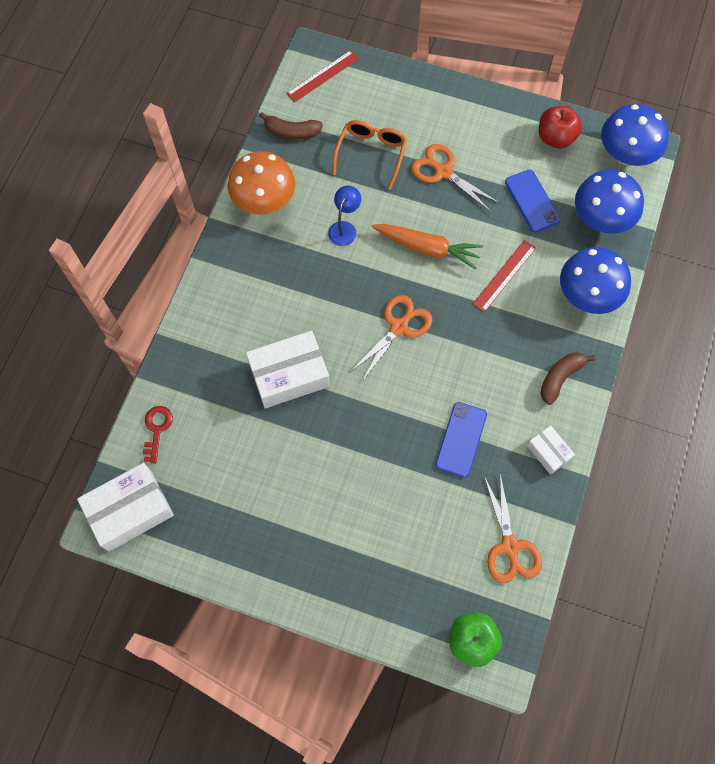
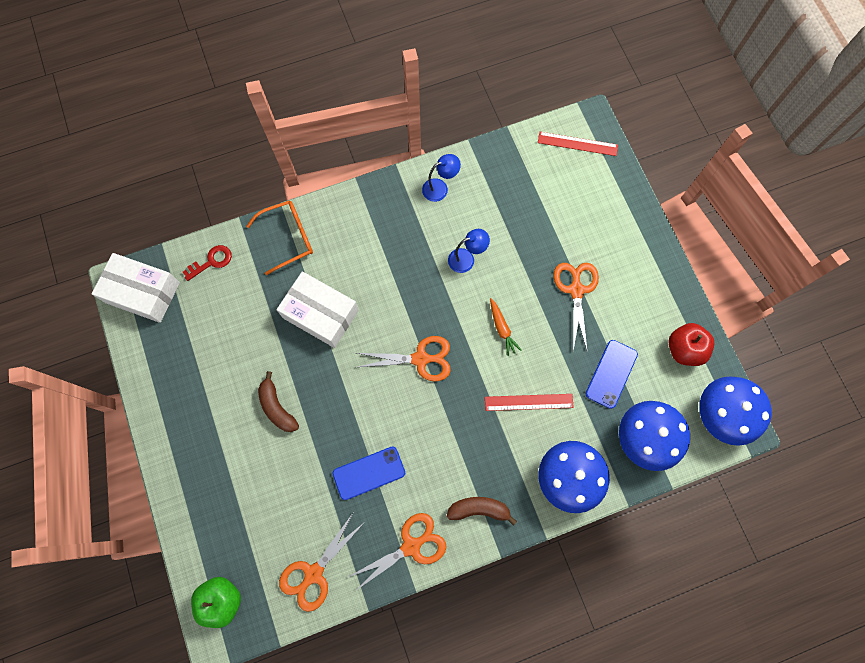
camera: 50 degrees right, 5 degrees up
orange mushroom [228,151,295,215] -> blue lamp [422,154,461,202]
brown banana [259,112,323,140] -> brown banana moved to [258,371,299,432]
orange glasses [332,120,407,190] -> orange glasses moved to [246,200,313,275]
orange carrot [371,224,483,270] -> orange carrot [490,298,522,356], size x0.57
white box [527,426,575,475] -> orange scissors [348,513,447,592]

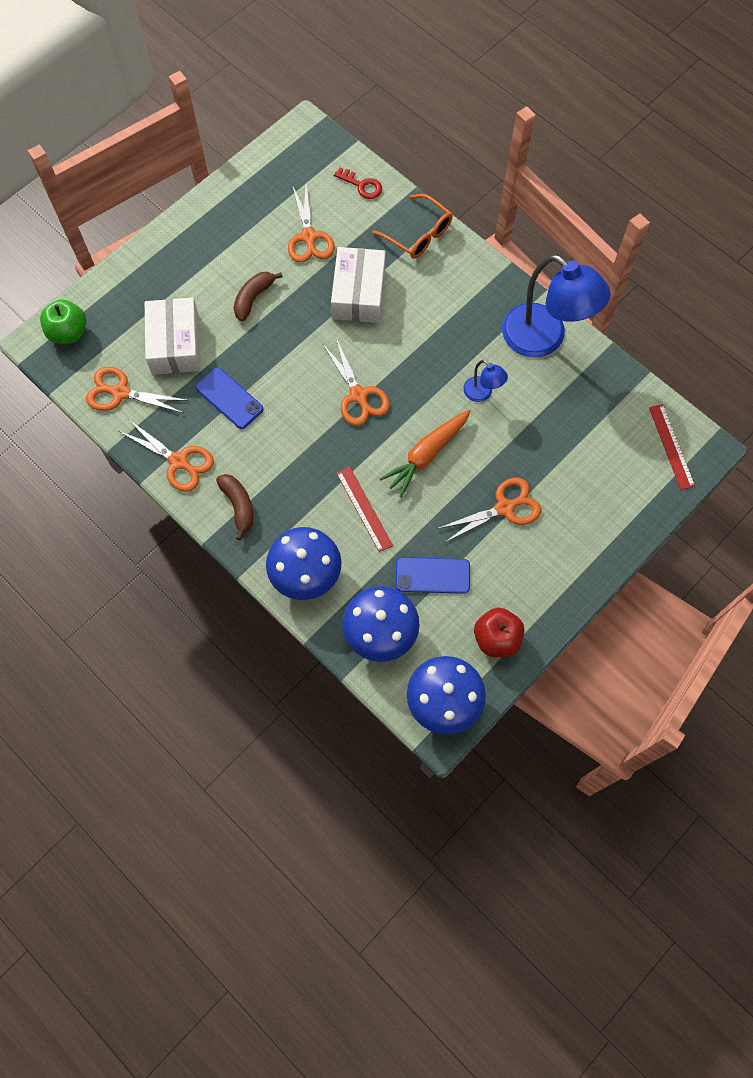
camera: 65 degrees right, 5 degrees down
white box [92,253,180,323] -> white box moved to [145,297,201,375]
blue lamp [422,154,461,202] -> blue lamp [502,255,611,358], size x2.21
orange carrot [490,298,522,356] -> orange carrot [380,409,471,498], size x1.74
none -> orange scissors [288,185,335,263]

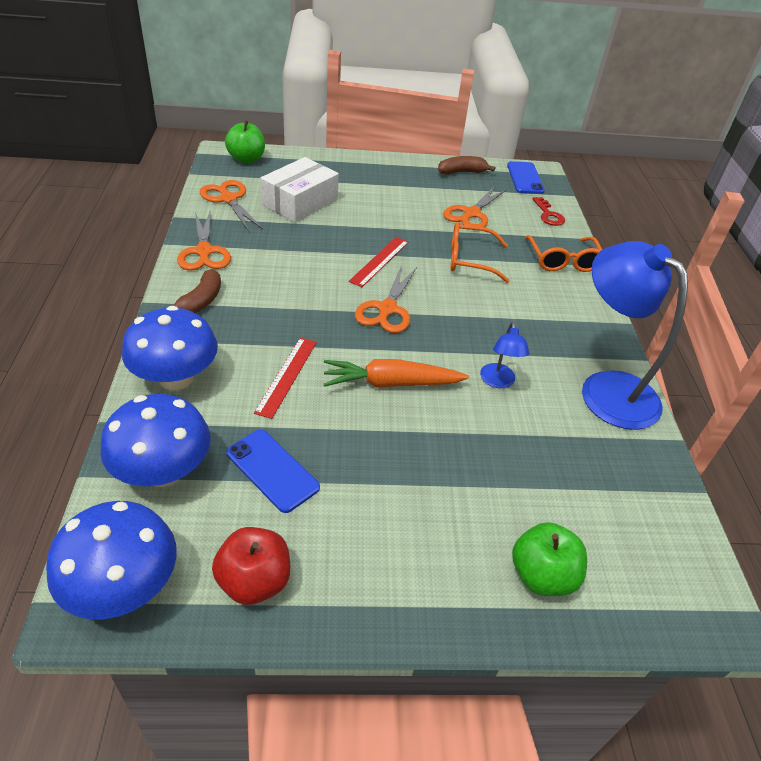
camera: 40 degrees right, 25 degrees down
blue phone [195,367,264,429] -> blue phone moved to [507,161,545,194]
brown banana [233,272,282,321] -> brown banana moved to [438,156,495,175]
white box [331,247,386,323] -> orange glasses [450,222,510,283]
orange scissors [437,478,541,543] -> none
blue lamp [502,255,611,358] -> blue lamp turned 150 degrees clockwise [582,241,688,430]
red ruler [649,404,695,490] -> red ruler moved to [349,237,409,287]
none -> green apple [512,522,587,596]

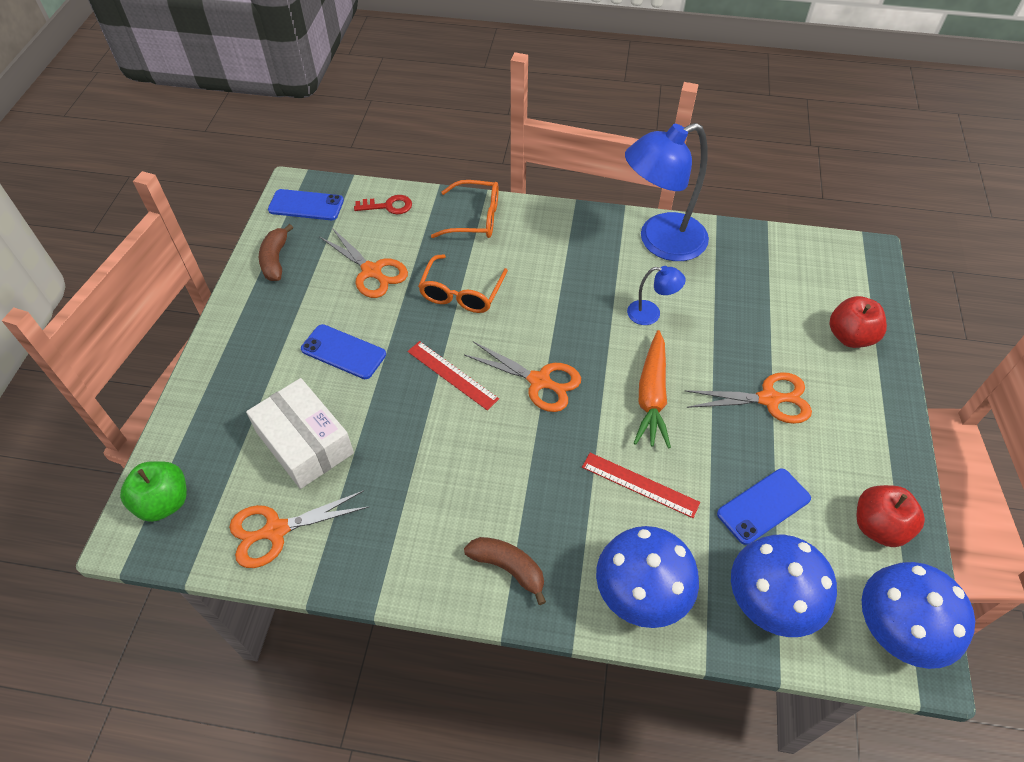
camera: 75 degrees left, 10 degrees up
orange scissors [177,212,231,271] -> orange scissors moved to [685,372,812,424]
green apple [512,522,587,596] -> red apple [829,296,887,348]
none -> blue phone [301,324,386,379]

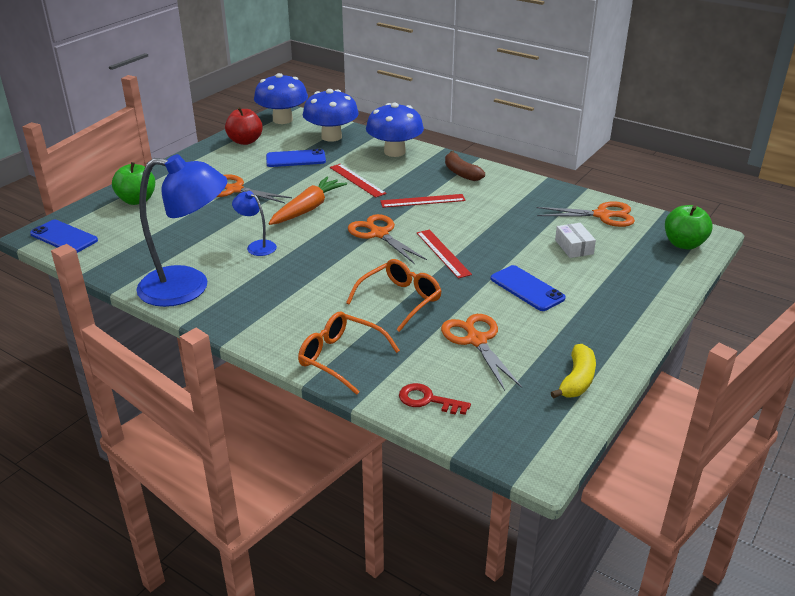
camera: 155 degrees left, 20 degrees down
white box [246,378,354,489] -> white box [555,223,596,258], size x0.53
brown banana [259,224,293,281] -> yellow banana [551,344,596,399]
blue phone [268,189,344,220] -> blue phone moved to [30,220,98,253]
red apple [829,296,887,348] -> green apple [112,162,155,205]
none -> red ruler [380,194,466,208]

